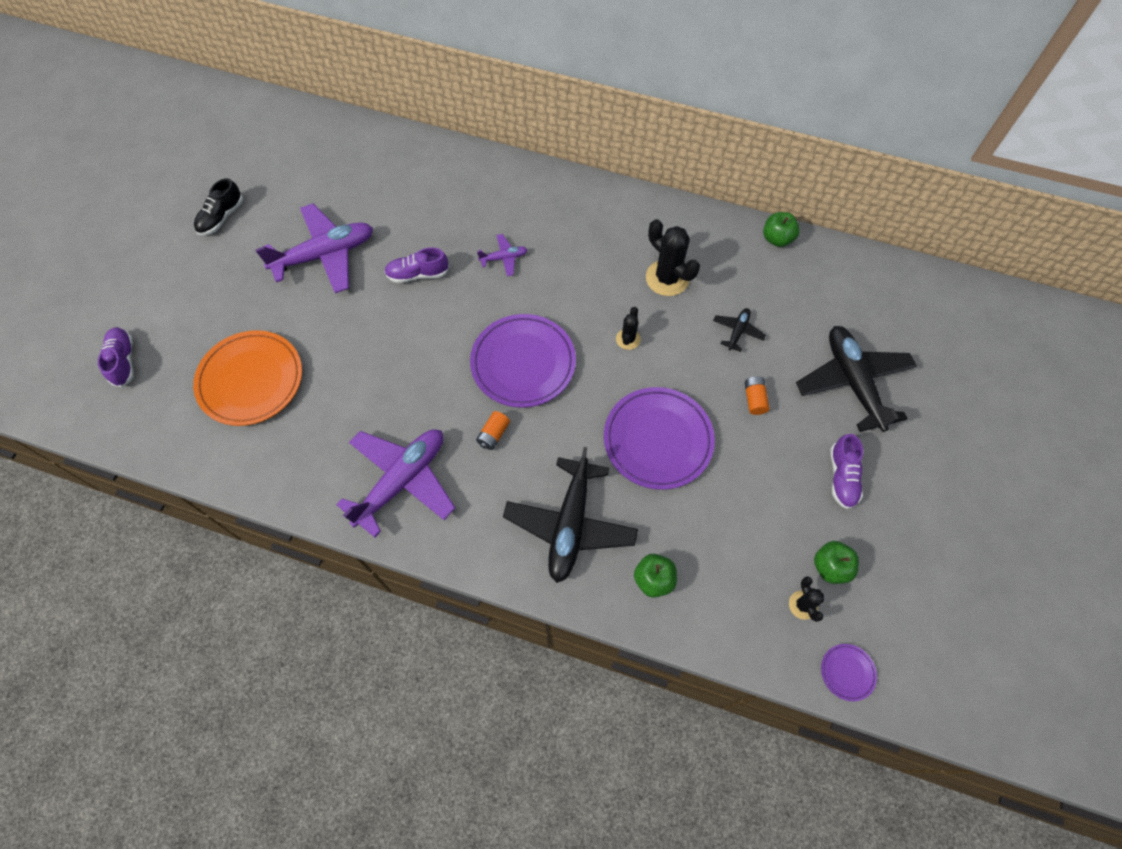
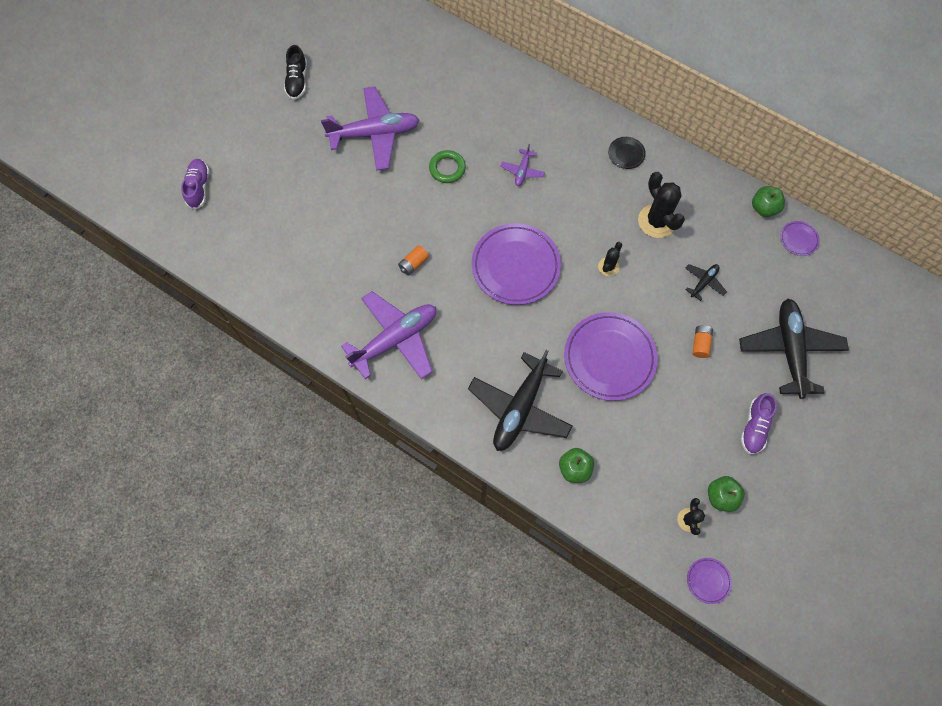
camera: 15 degrees right, 5 degrees up
orange plate [193,330,302,426] -> none
black shoe [194,178,243,235] -> black shoe turned 45 degrees counterclockwise [284,45,307,100]
purple shoe [384,248,449,283] -> green ring [429,150,466,183]
orange battery [476,411,510,450] -> orange battery moved to [398,245,429,276]
purple plane [477,234,528,276] -> purple plane turned 105 degrees clockwise [501,144,545,186]
none -> black plate [608,137,646,169]
none -> purple plate [780,221,820,256]

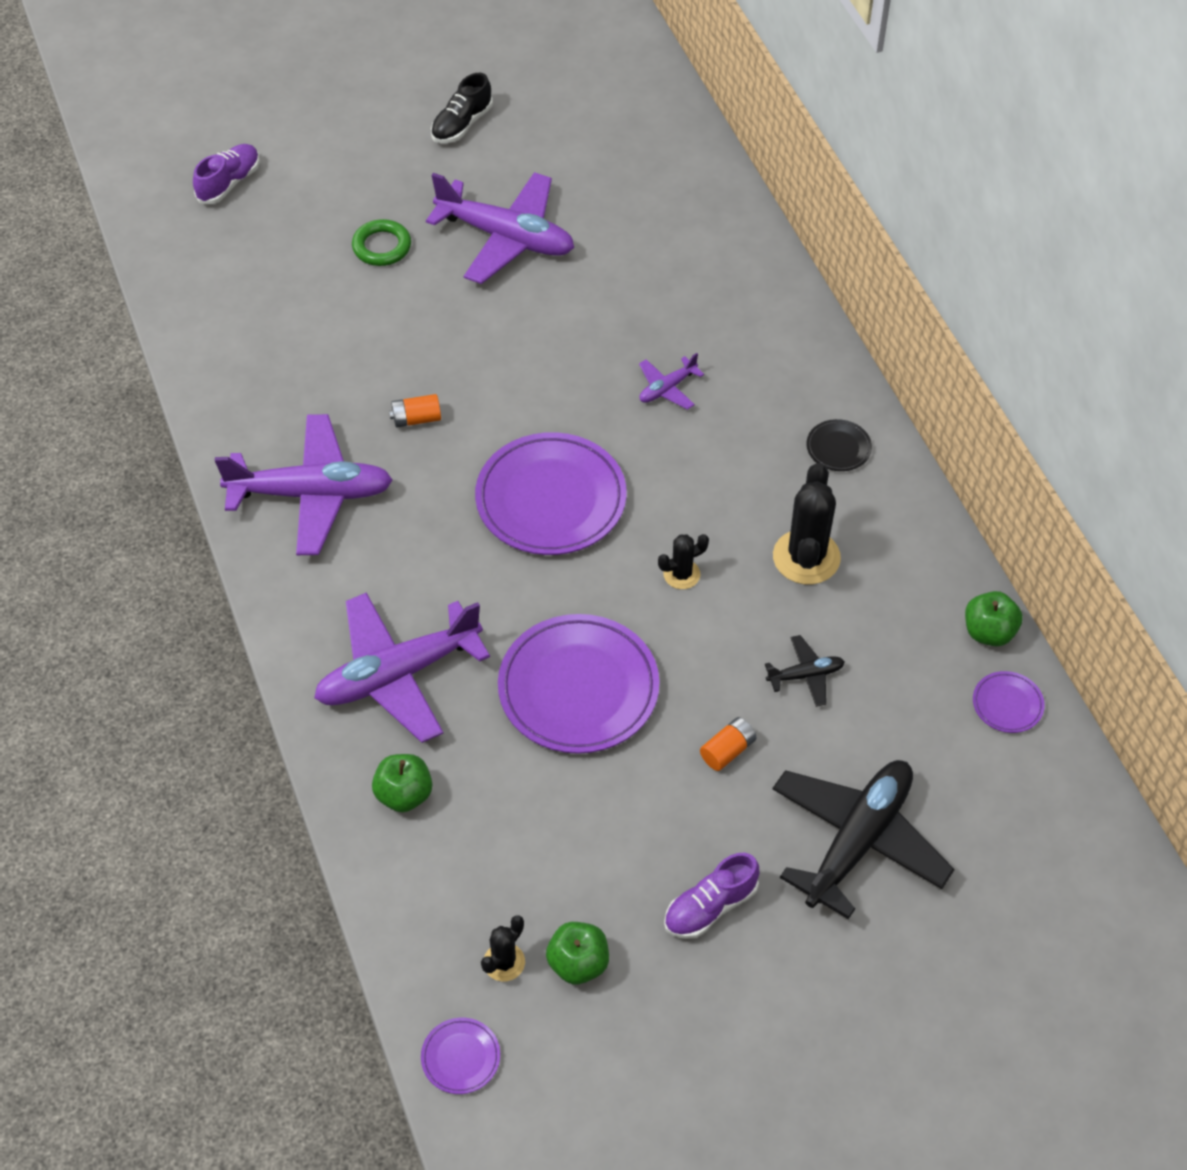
camera: 35 degrees right, 15 degrees down
green ring [429,150,466,183] -> green ring moved to [352,219,411,266]
black plane [468,350,572,451] -> purple plane [314,593,490,743]

